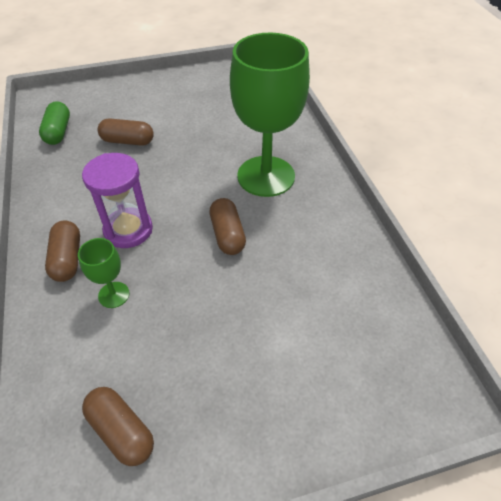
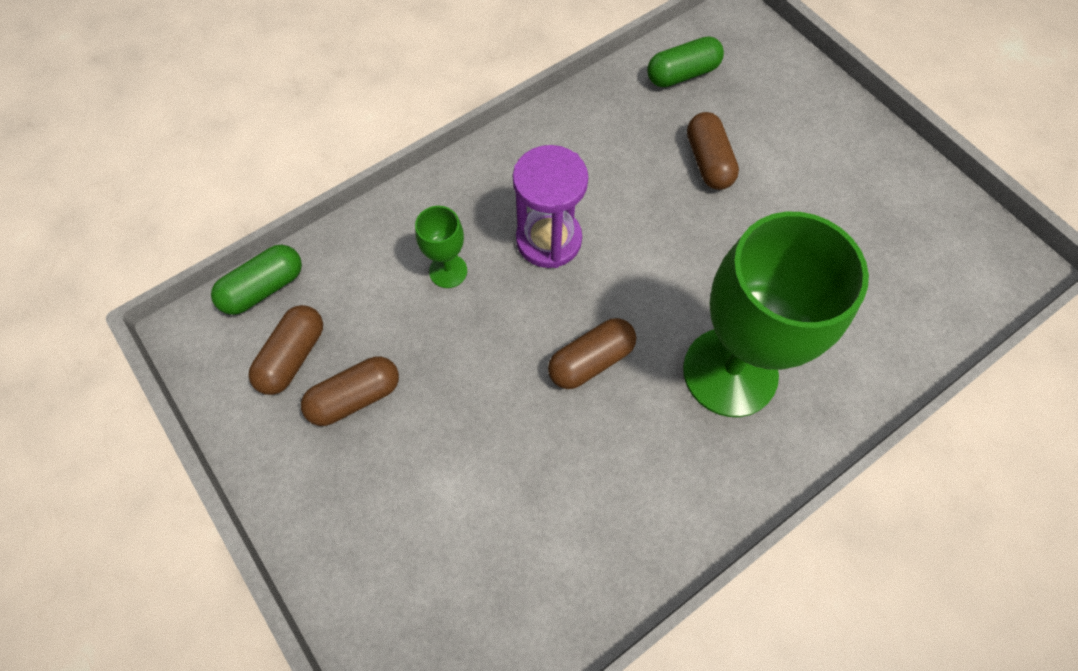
camera: 70 degrees right, 15 degrees up
brown capsule [45,221,80,282] -> brown capsule moved to [301,356,399,426]
none -> green capsule [211,245,302,315]

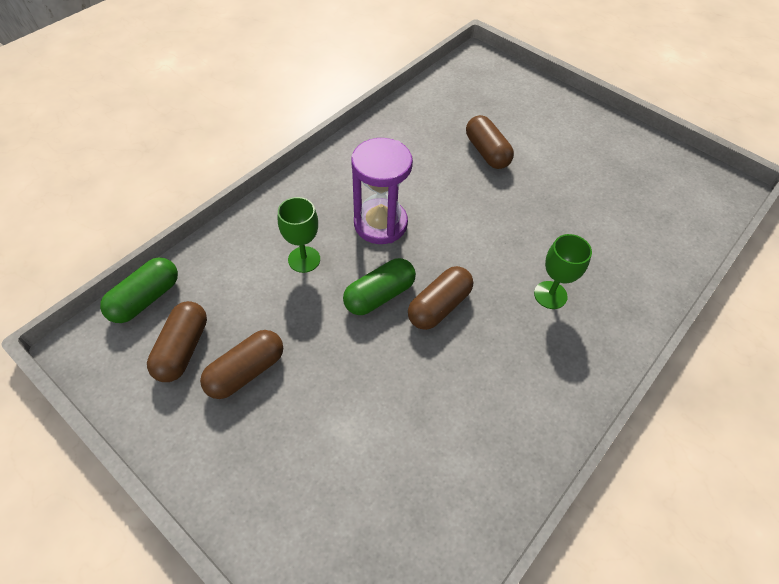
camera: 15 degrees left, 10 degrees down
green capsule [647,36,724,87] -> green capsule moved to [343,258,416,315]
green goblet [683,212,869,417] -> green goblet [534,234,592,309], size x0.43

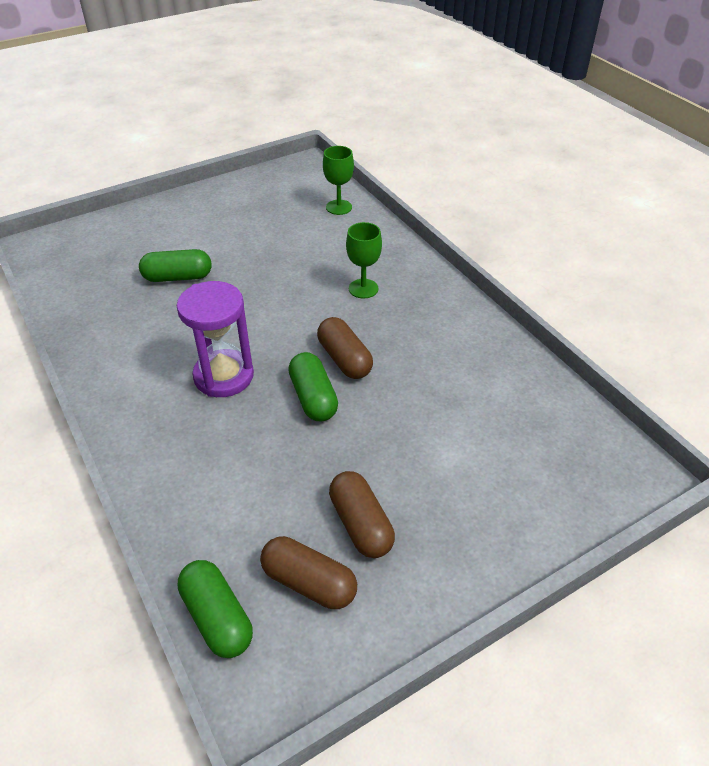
camera: 70 degrees left, 10 degrees down
green goblet [278,197,320,273] -> green goblet moved to [323,146,354,215]
brown capsule [466,115,514,169] -> green capsule [139,249,212,282]

